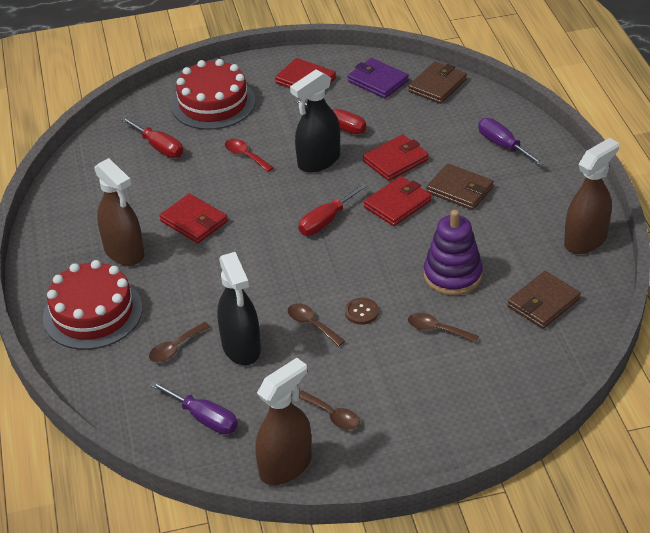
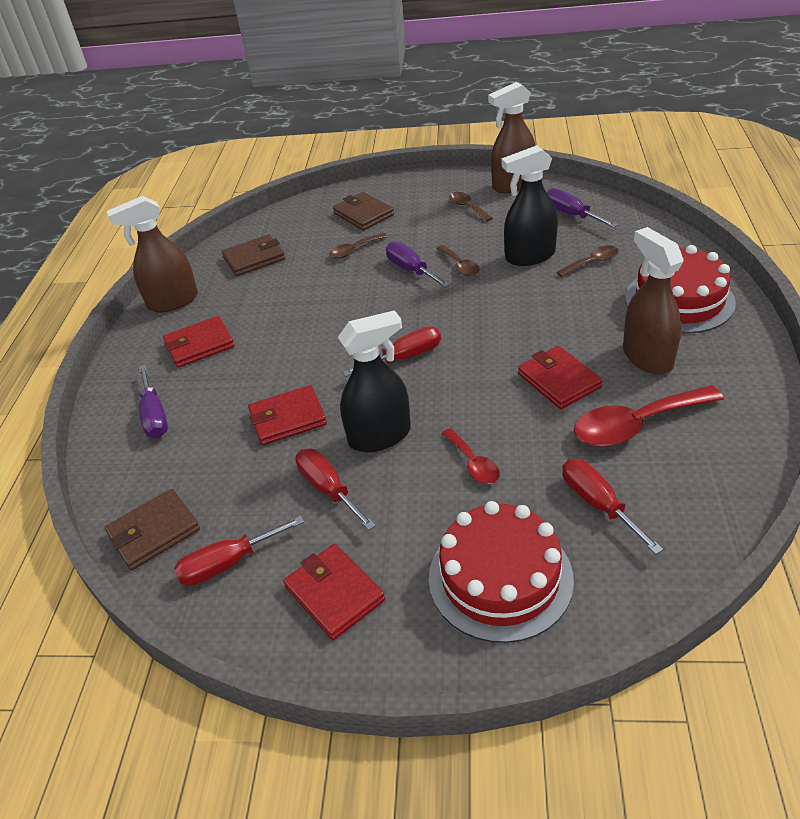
camera: 160 degrees left, 0 degrees up
black spray bottle [217,252,261,365] -> black spray bottle turned 105 degrees counterclockwise [502,145,558,266]
brown button [345,298,379,325] -> purple screwdriver [386,241,450,287]
purple wallet [347,58,409,99] -> red screwdriver [174,516,304,586]
red wallet [364,176,431,226] -> red wallet moved to [163,316,234,368]
brown spoon [408,313,479,343] -> brown spoon turned 105 degrees clockwise [329,233,388,258]
purple stacking toy [424,210,483,295] -> none
brown wallet [426,163,494,210] -> brown wallet moved to [333,192,394,230]
none -> red spoon [574,385,724,447]

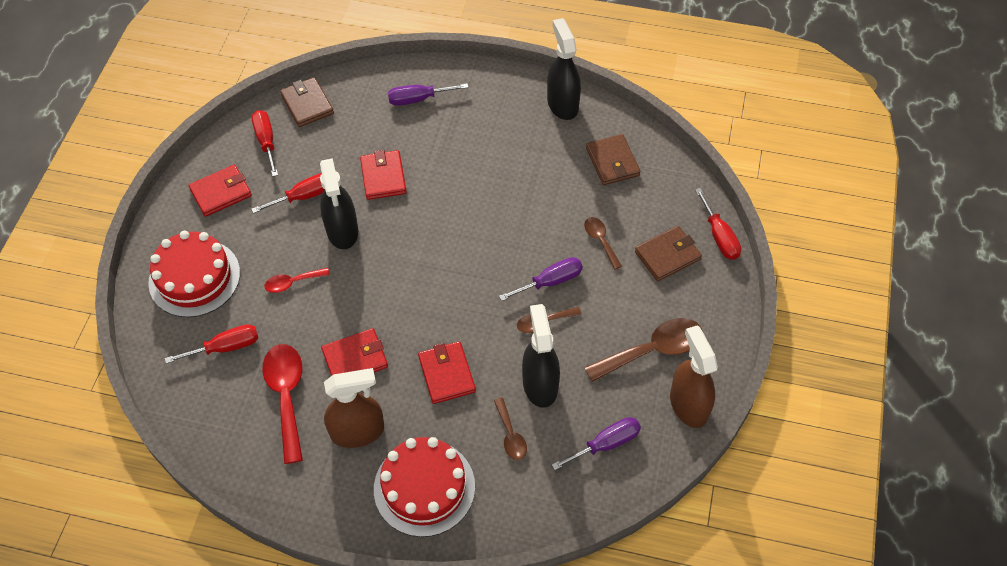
camera: 95 degrees right, 15 degrees up
brown spray bottle [107,196,198,312] -> black spray bottle [547,18,581,120]
red wallet [163,316,234,368] -> red wallet moved to [418,341,476,404]
red screwdriver [343,326,441,377] -> red screwdriver moved to [695,188,741,260]
brown spoon [449,192,493,222] -> brown spoon [584,318,702,382], size x1.84

